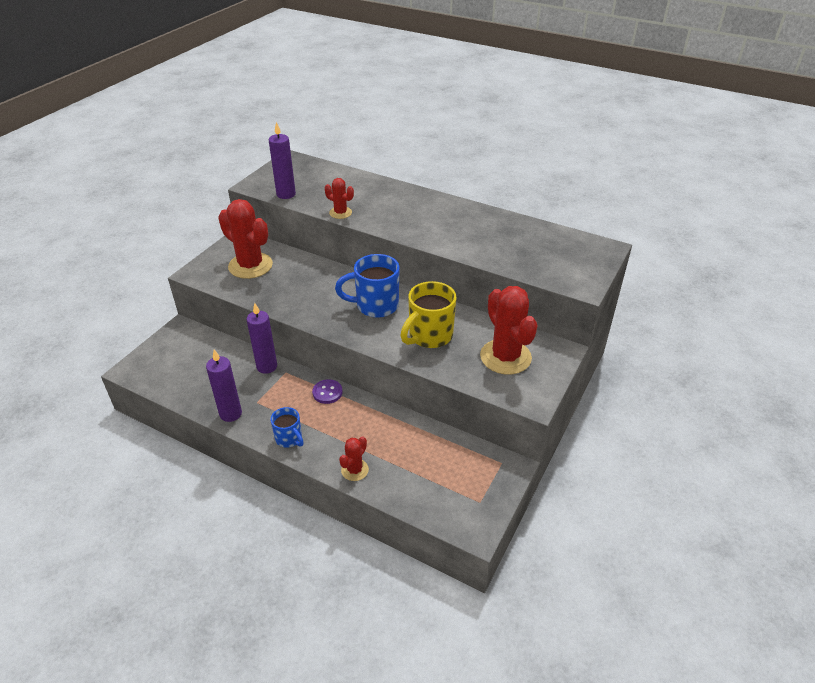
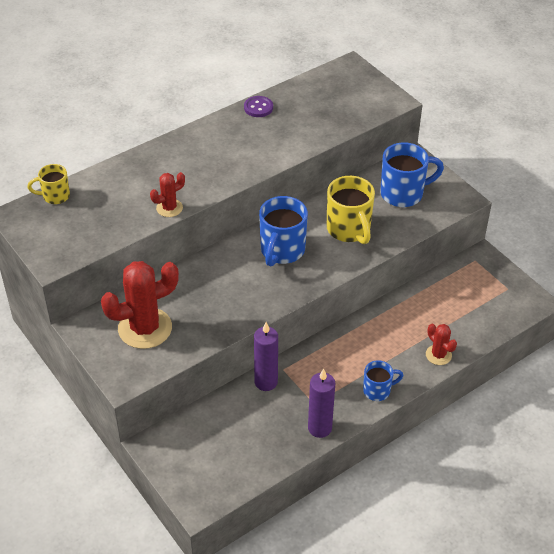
camera: 65 degrees left, 5 degrees up
purple candle [269,122,296,199] -> none
purple button [312,379,343,404] -> purple button moved to [244,96,273,117]
red cactus [480,286,538,375] -> blue mug [380,142,444,207]
none -> yellow mug [28,164,70,204]

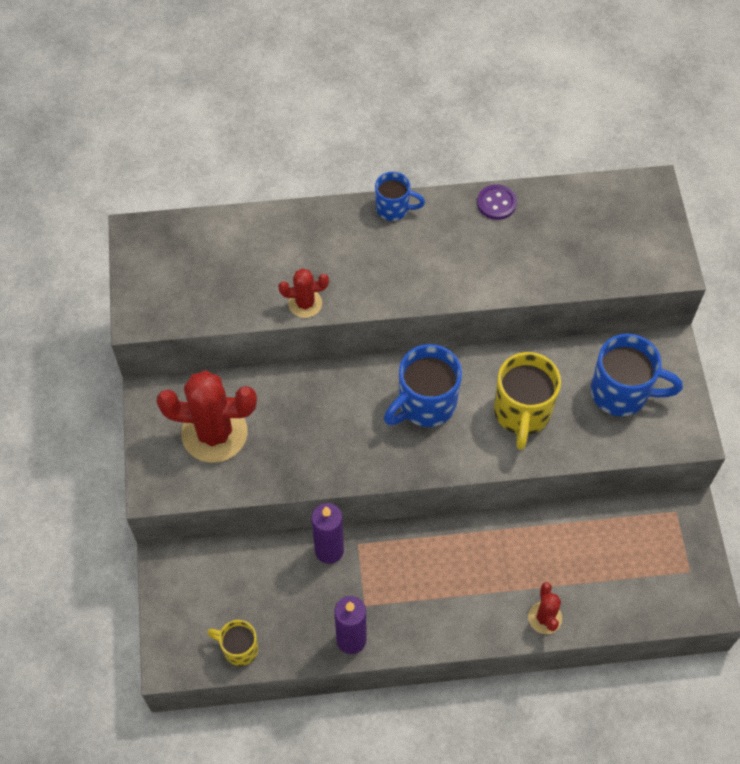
camera: 30 degrees right, 15 degrees up
yellow mug [28,164,70,204] -> yellow mug moved to [207,620,258,666]
blue mug [363,360,404,401] -> blue mug moved to [375,172,425,221]

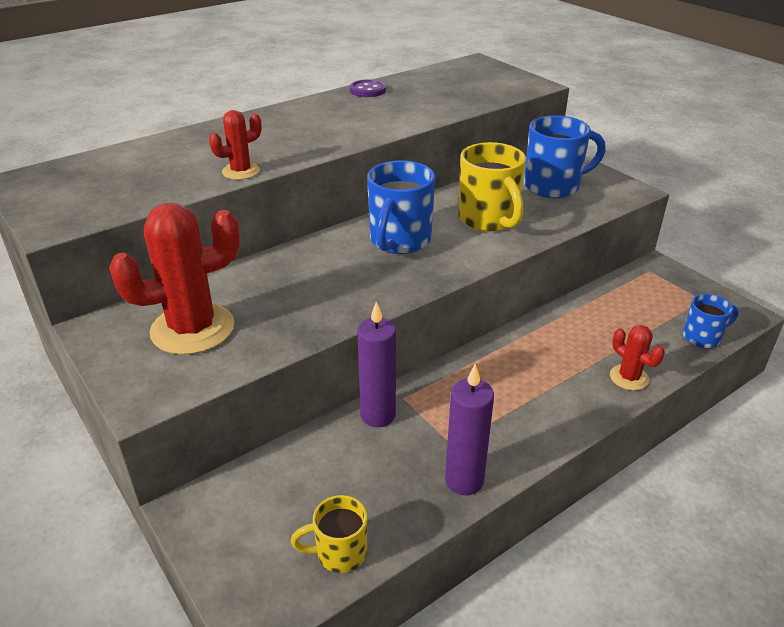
camera: 30 degrees left, 25 degrees down
blue mug [375,172,425,221] -> blue mug moved to [683,293,739,348]

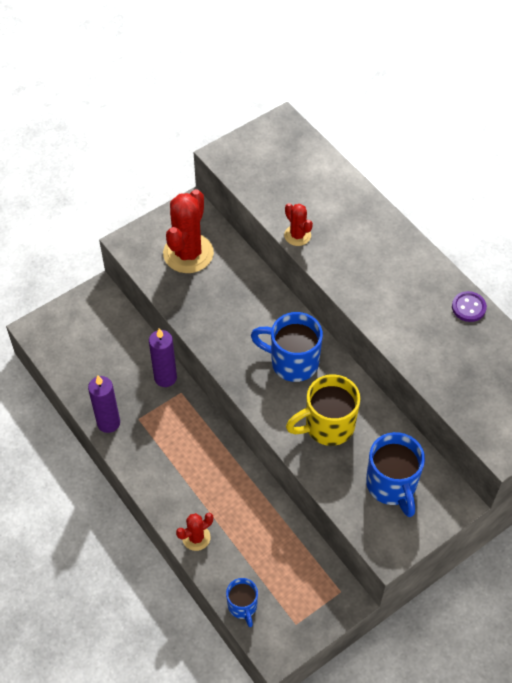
camera: 90 degrees right, 20 degrees up
red cactus [109,203,240,355] -> red cactus turned 45 degrees clockwise [163,189,214,273]
yellow mug [291,495,367,573] -> none

